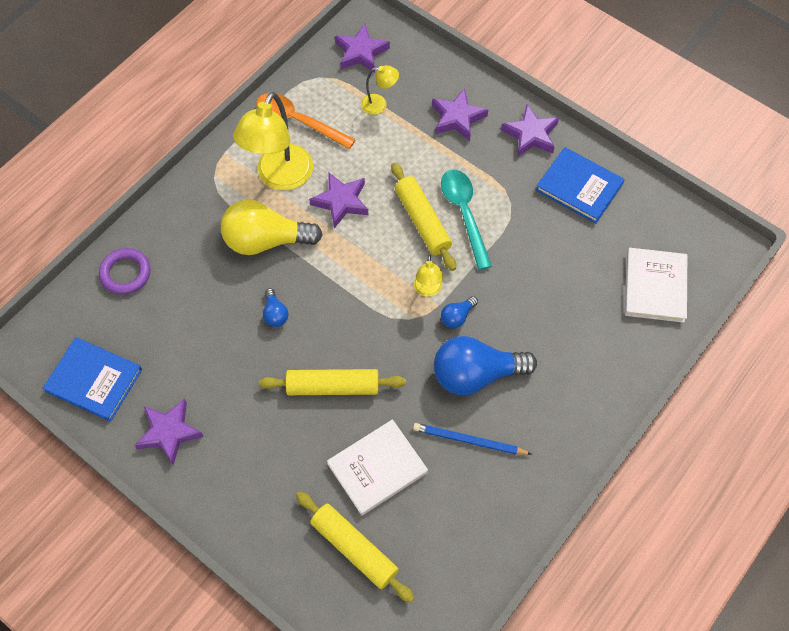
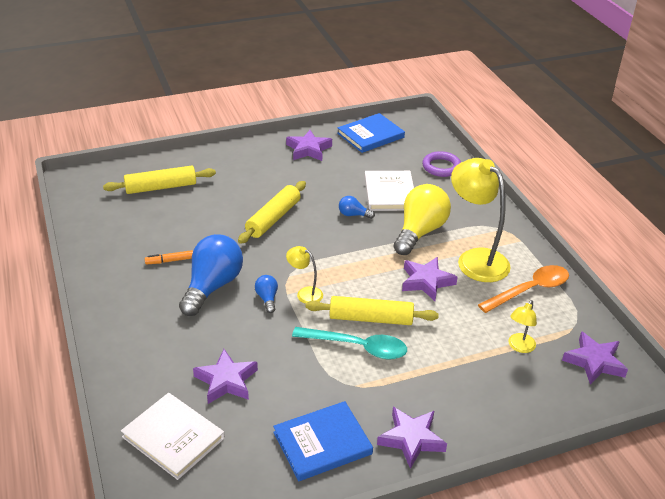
camera: 120 degrees right, 25 degrees down
white book [327,419,428,515] -> white book moved to [364,171,414,211]
blue pencil [413,423,532,455] -> orange marker [144,250,193,264]
purple star [432,88,488,141] -> purple star moved to [193,349,258,404]

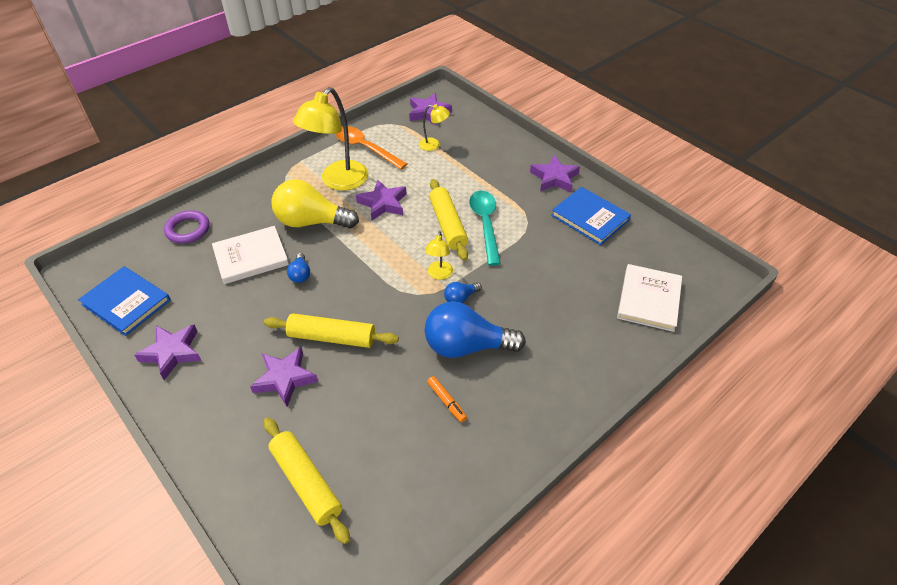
camera: 110 degrees left, 10 degrees up
purple star [193,349,258,404] -> purple star moved to [250,347,318,407]

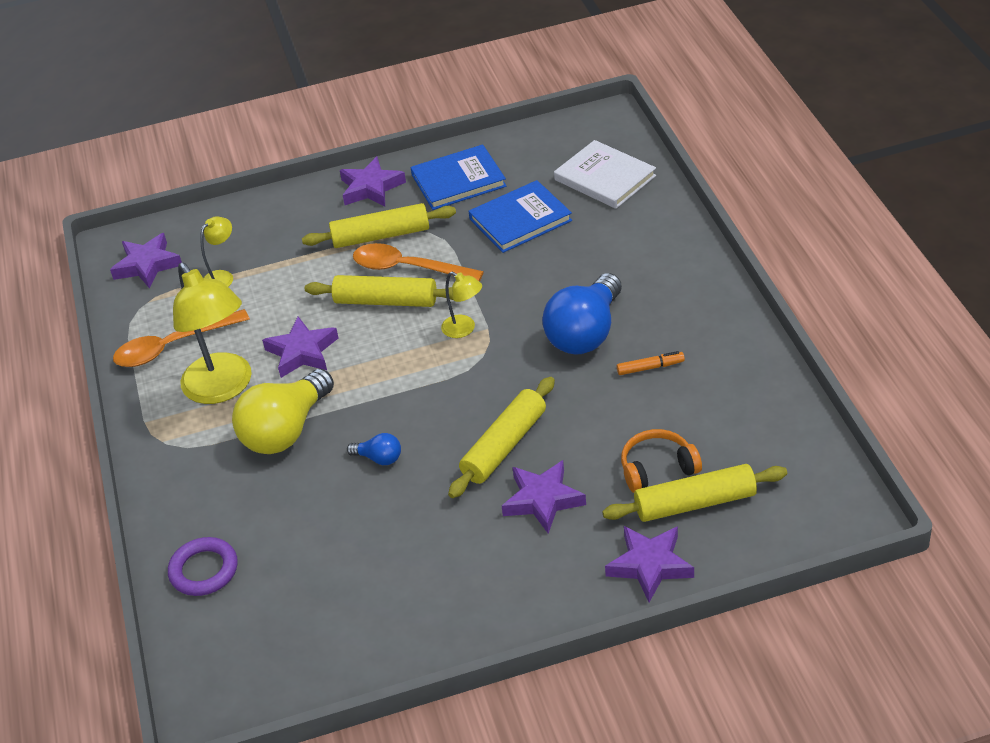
camera: 60 degrees left, 5 degrees down
blue book [78,266,171,336] -> blue book moved to [469,180,572,253]
purple star [134,325,202,380] -> purple star moved to [605,526,694,602]
white book [212,226,289,284] -> none
blue light bulb [444,282,482,303] -> none
turquoise spoon [469,191,501,266] -> orange spoon [353,243,484,282]
none -> yellow rolling pin [302,203,456,248]
none -> orange headphones [621,429,702,493]

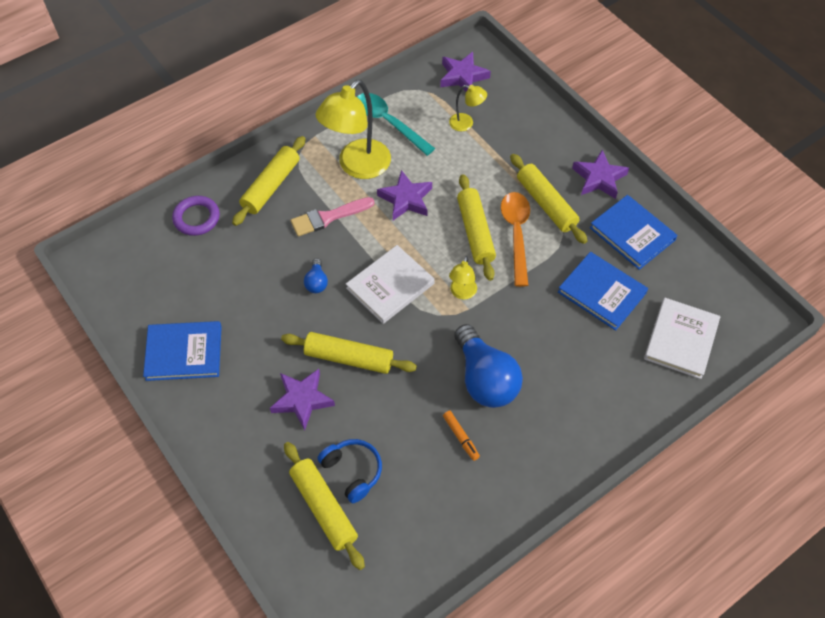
camera: 65 degrees right, 15 degrees up
orange spoon [113,309,250,367] -> turquoise spoon [357,93,435,156]
yellow light bulb [232,369,334,454] -> pink brush [291,197,374,236]
blue light bulb [542,273,622,355] -> blue light bulb turned 120 degrees counterclockwise [454,324,523,408]
purple star [605,526,694,602] -> none
orange headphones [621,429,702,493] -> blue headphones [317,439,382,503]
none -> blue book [143,321,222,381]
none -> yellow rolling pin [232,136,306,226]
none -> white book [346,245,435,324]

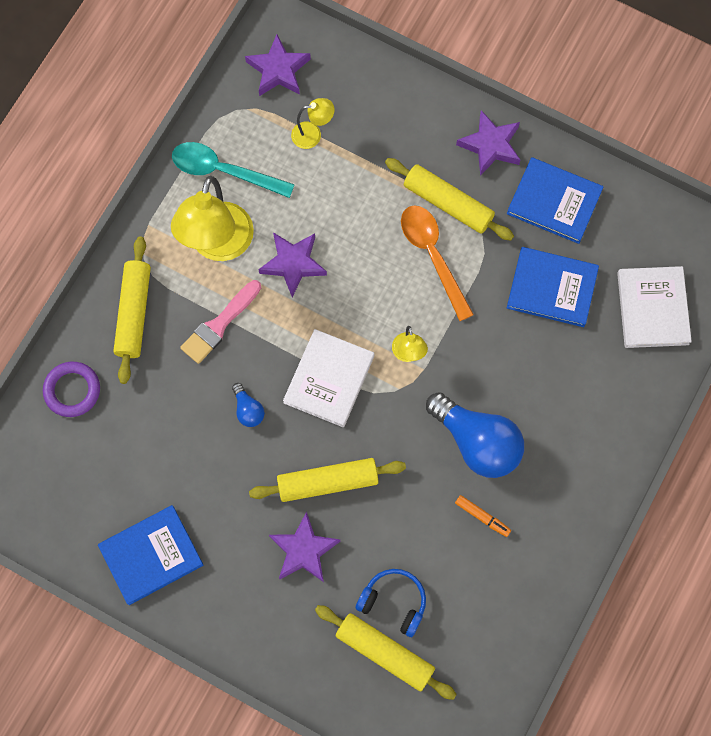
camera: 25 degrees left, 15 degrees up
yellow rolling pin [457,174,496,281] -> none

